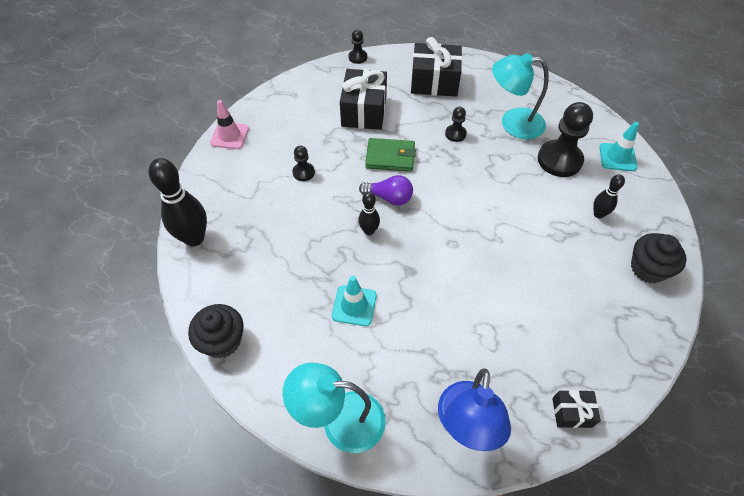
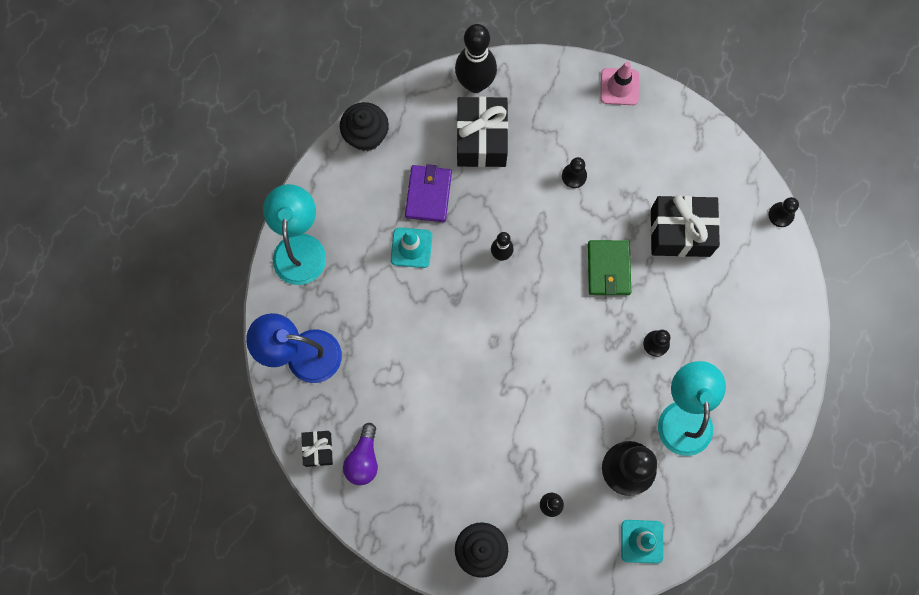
camera: 85 degrees right, 20 degrees up
purple light bulb [359,175,413,206] -> purple light bulb moved to [343,423,378,485]
black gift [411,37,462,97] -> black gift moved to [457,96,508,167]
none -> purple wallet [405,164,452,222]

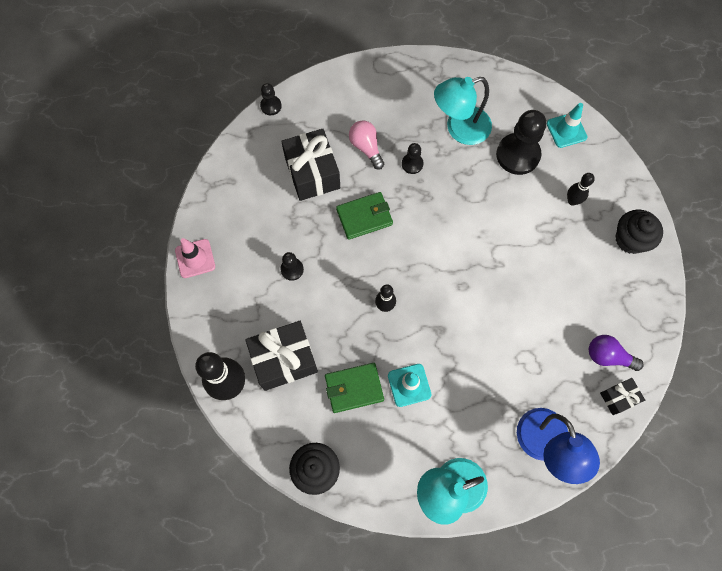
camera: 110 degrees left, 5 degrees down
purple light bulb [343,423,378,485] -> purple light bulb turned 150 degrees counterclockwise [589,335,643,371]
purple wallet [405,164,452,222] -> green wallet [325,363,384,413]
none -> pink light bulb [349,120,384,170]

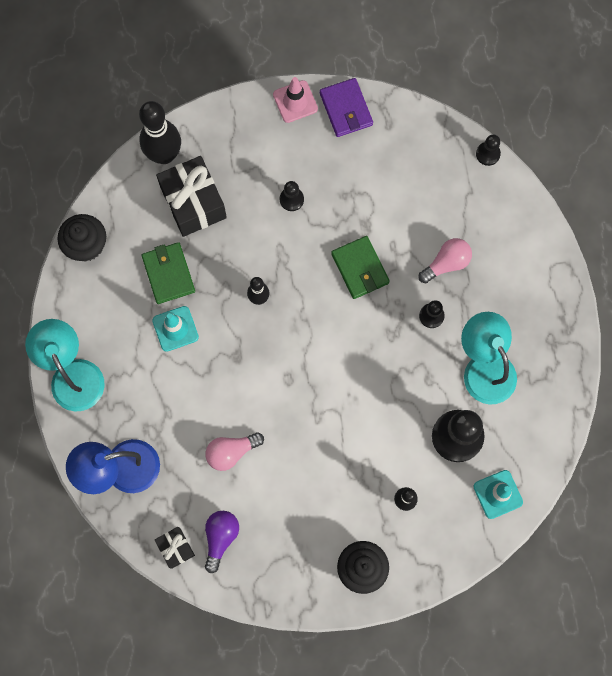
camera: 85 degrees right, 5 degrees up
black gift [281,129,340,201] -> none
none -> pink light bulb [205,432,264,471]
none -> purple wallet [320,78,373,137]

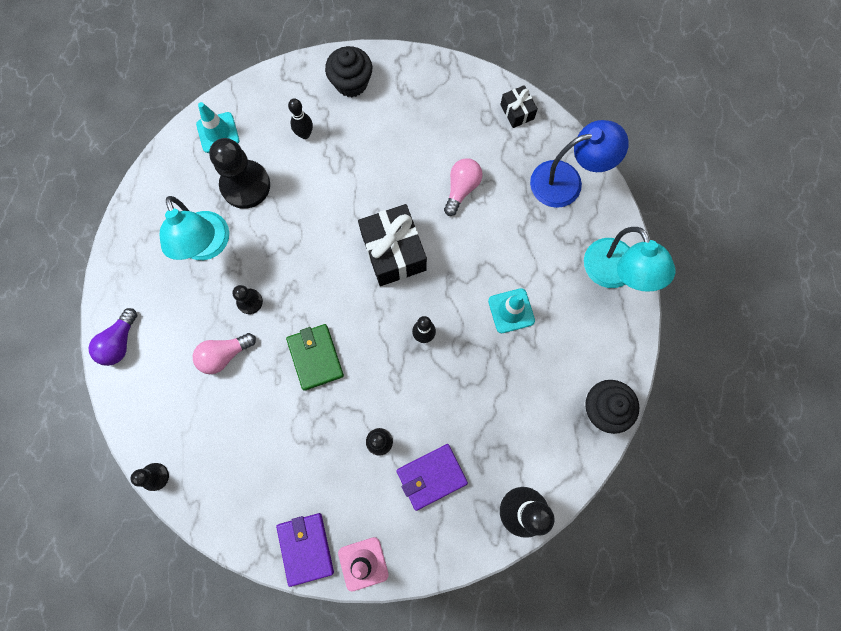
camera: 175 degrees left, 0 degrees up
green wallet [142,242,195,304] -> none
black gift [156,156,227,237] -> black gift moved to [358,204,427,286]
pink light bulb [205,432,264,471] -> pink light bulb turned 45 degrees counterclockwise [444,158,483,216]
purple light bulb [205,511,239,573] -> purple light bulb moved to [89,308,137,366]
none -> purple wallet [396,444,468,511]

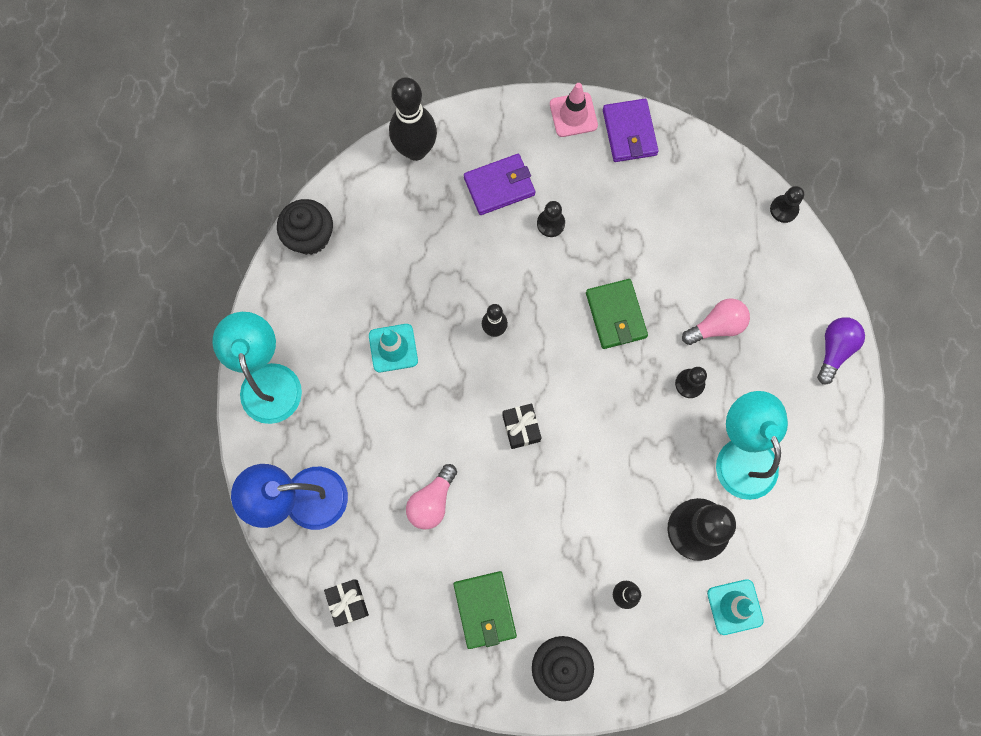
camera: 175 degrees left, 0 degrees up
black gift [358,204,427,286] -> black gift [502,404,542,449], size x0.52
none -> green wallet [454,571,517,649]

